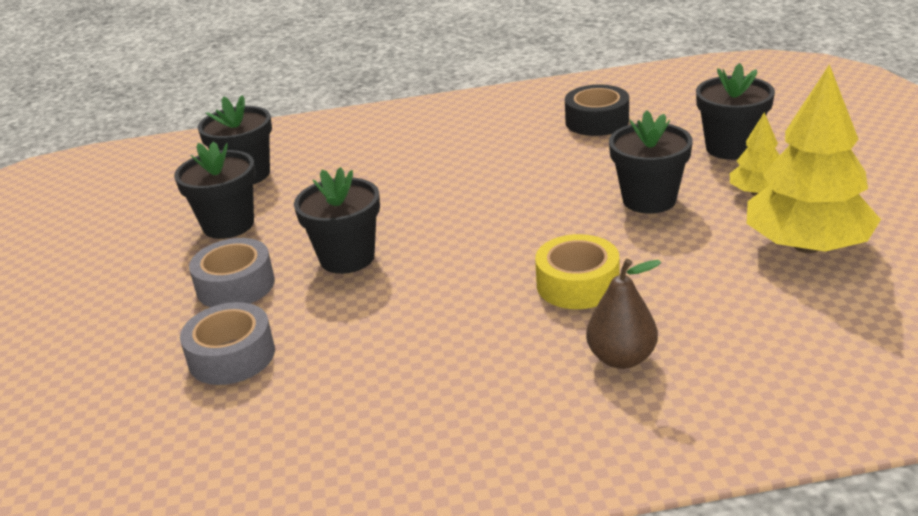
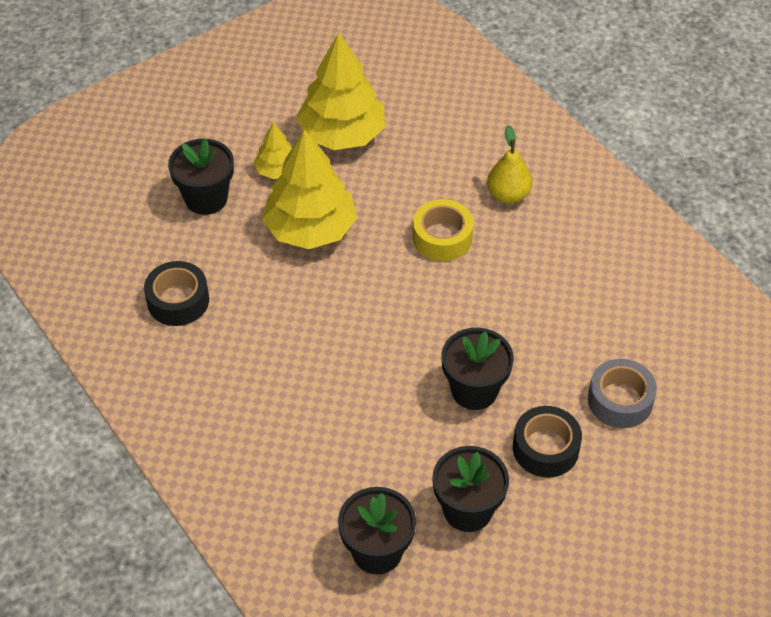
camera: 120 degrees left, 20 degrees up
grey tape [189,238,275,307] -> black tape [513,406,582,478]
brown pear [586,259,662,369] -> yellow pear [487,125,532,204]
black flower pot [609,110,692,214] -> yellow tree [262,129,357,249]

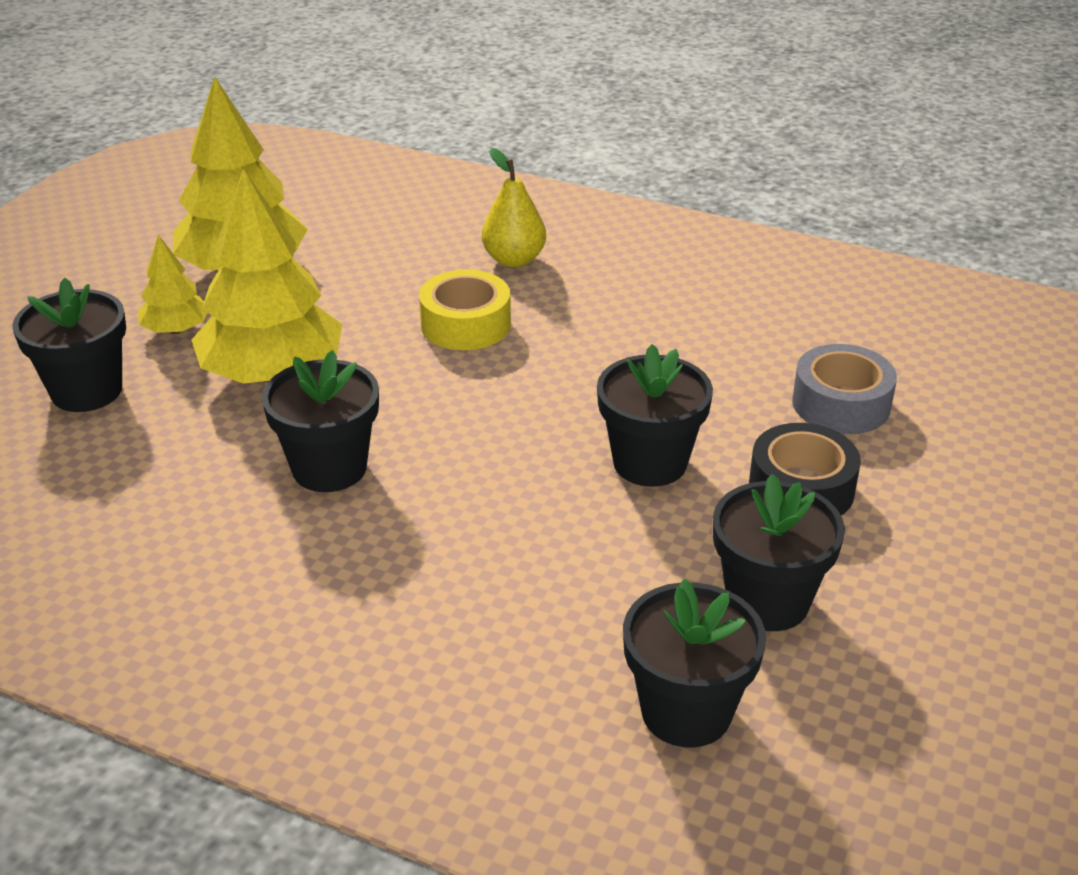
camera: 30 degrees left, 15 degrees down
black tape [144,261,209,326] -> none
none -> black flower pot [262,350,379,492]

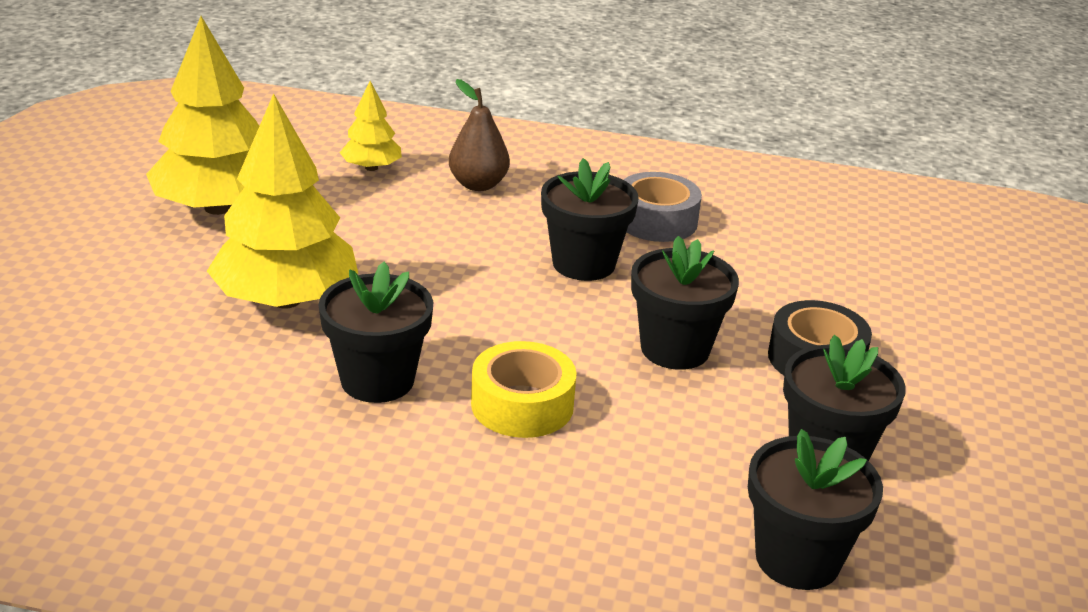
camera: 15 degrees left, 5 degrees down
black flower pot [12,278,126,412] -> black flower pot moved to [541,158,639,281]
yellow tree [138,235,208,334] -> yellow tree moved to [340,81,402,171]
yellow tape [419,270,511,350] -> yellow tape moved to [471,341,577,438]
yellow pear [482,148,546,267] -> brown pear [449,79,510,191]
grey tape [792,344,897,434] -> grey tape moved to [623,172,702,242]

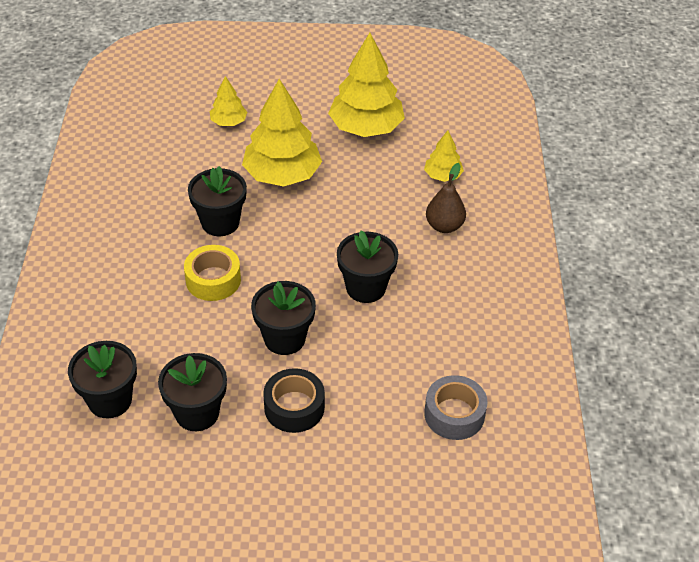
camera: 80 degrees right, 15 degrees up
grey tape [623,172,702,242] -> grey tape moved to [424,375,487,440]
none -> yellow tree [210,76,247,126]

